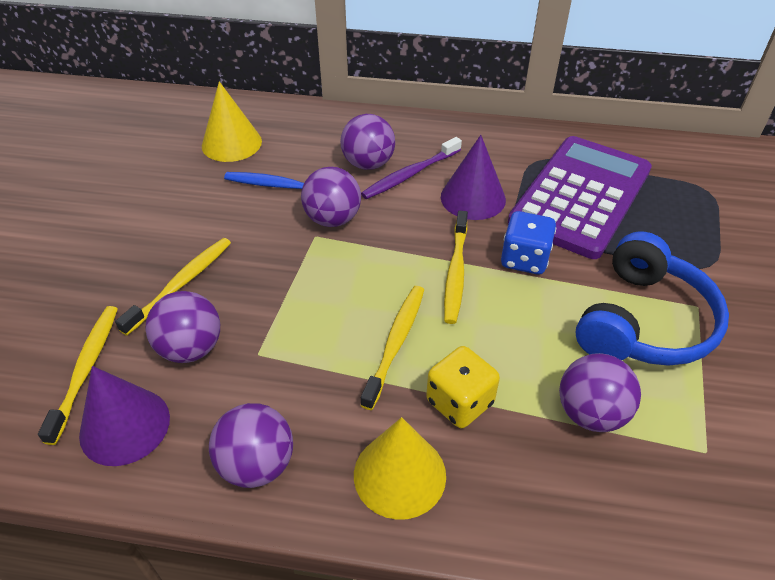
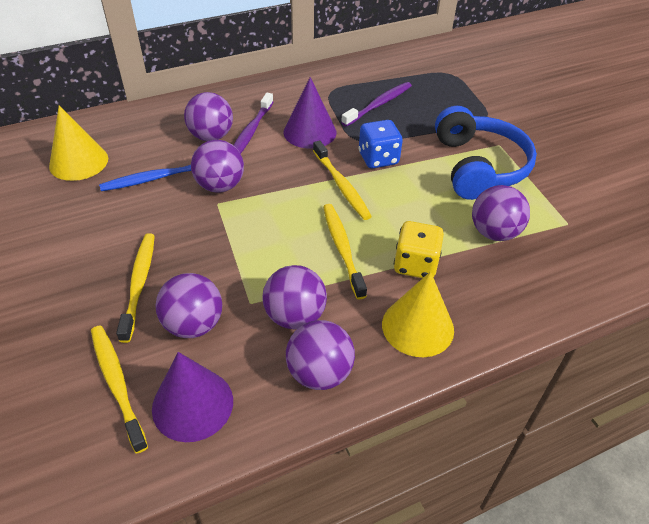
camera: 35 degrees left, 0 degrees up
purple calculator [508,136,652,259] -> purple toothbrush [341,82,412,127]
none -> purple ball [263,265,327,329]

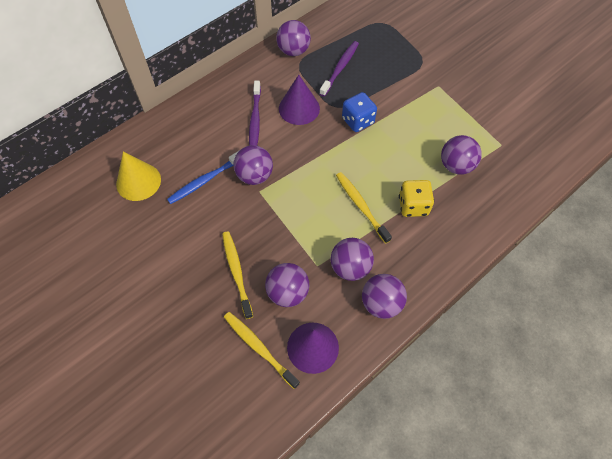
camera: 15 degrees left, 15 degrees up
purple ball [184,92,233,141] -> purple ball moved to [276,20,311,56]
yellow toothbrush [313,140,372,220] -> none
yellow cone [382,272,454,357] -> none
blue headphones [435,106,537,200] -> none

